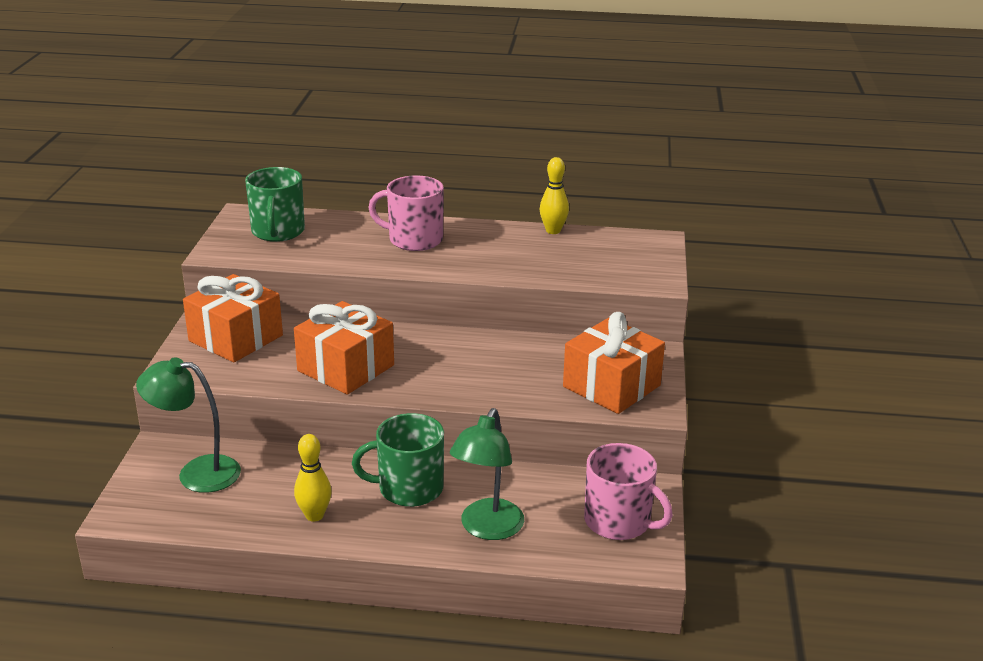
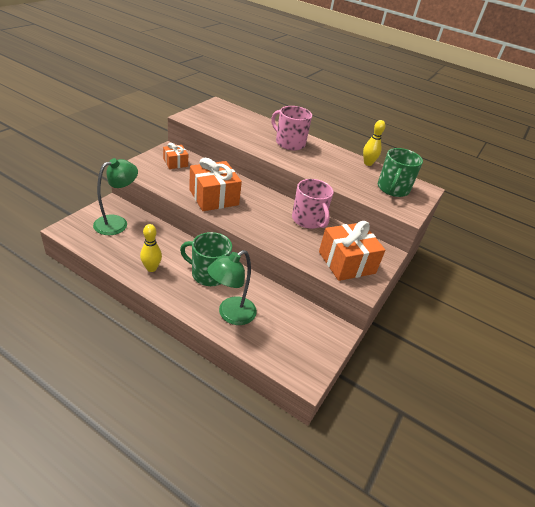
camera: 20 degrees right, 10 degrees up
green lamp [136,357,241,493] -> green lamp turned 105 degrees clockwise [93,158,138,235]
orange gift [183,274,283,363] -> orange gift [163,143,188,169], size x0.55
green mug [245,167,305,242] -> green mug moved to [378,148,423,197]
pink mug [584,443,673,540] -> pink mug moved to [292,179,333,229]

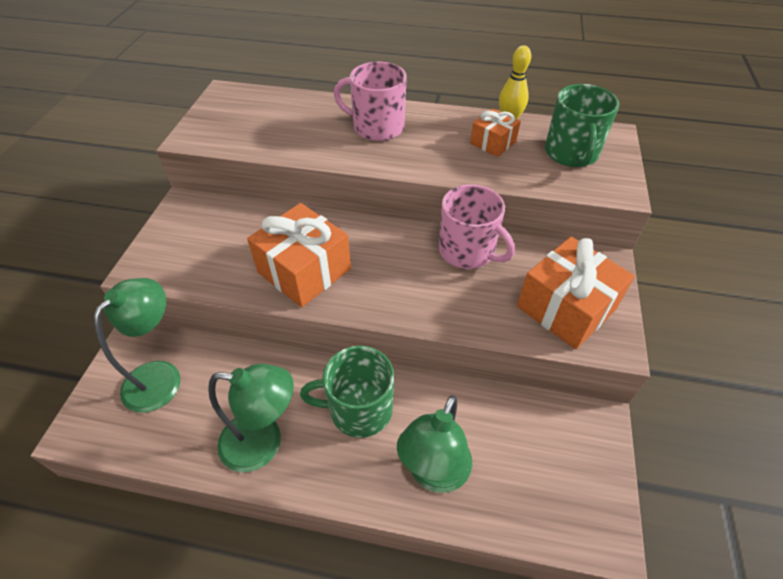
camera: 15 degrees left, 10 degrees up
yellow bowling pin [140,224,162,272] -> green lamp [208,364,294,472]
orange gift [163,143,188,169] -> orange gift moved to [470,109,521,157]

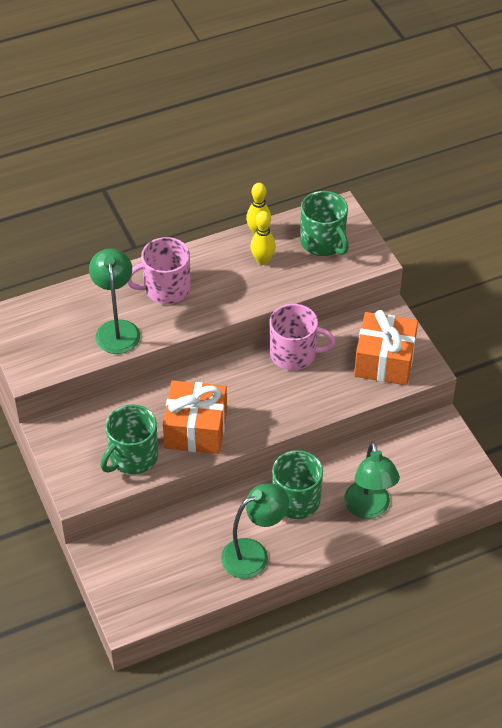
camera: 35 degrees left, 0 degrees up
green lamp [94,278,180,413] -> green lamp moved to [89,249,140,354]
orange gift [470,109,521,157] -> yellow bowling pin [250,211,276,265]
none -> green mug [101,404,158,474]

